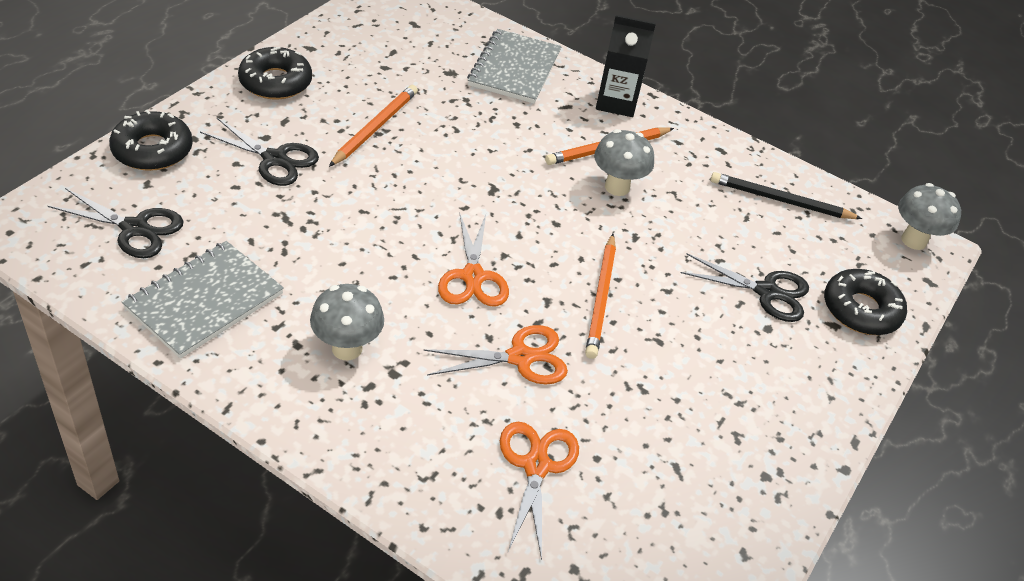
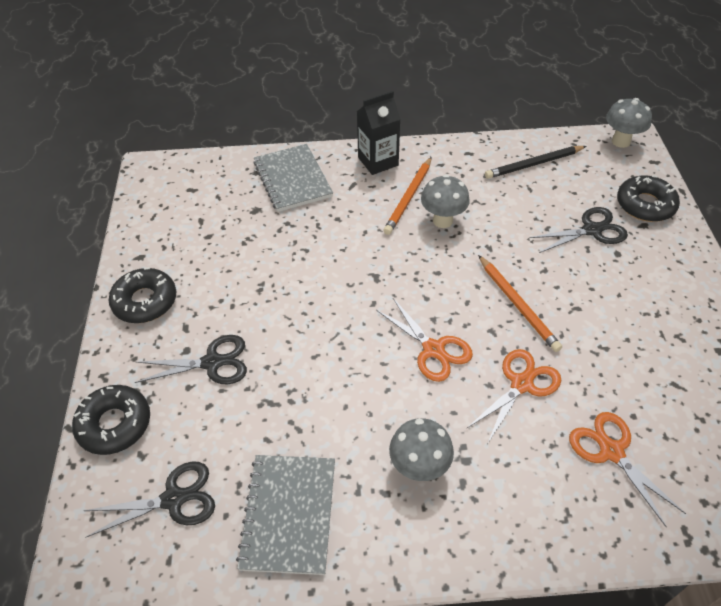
camera: 30 degrees left, 5 degrees up
orange pencil [329,85,418,167] -> none

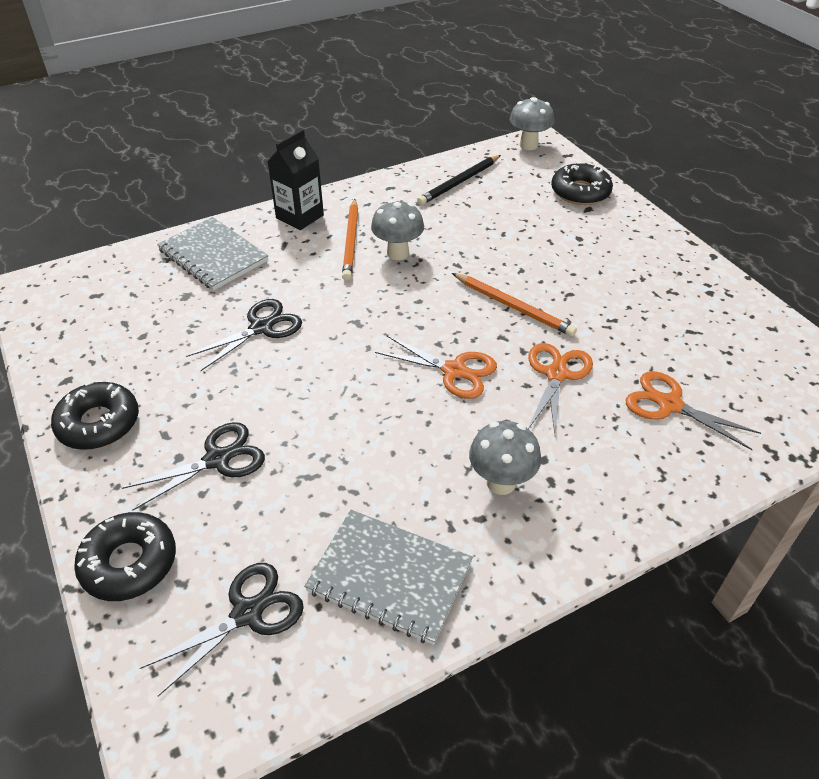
camera: 25 degrees left, 5 degrees down
grey notebook [236,455,335,575] -> grey notebook turned 45 degrees counterclockwise [304,510,473,645]
black scissors [529,207,628,253] -> black scissors moved to [186,299,302,371]

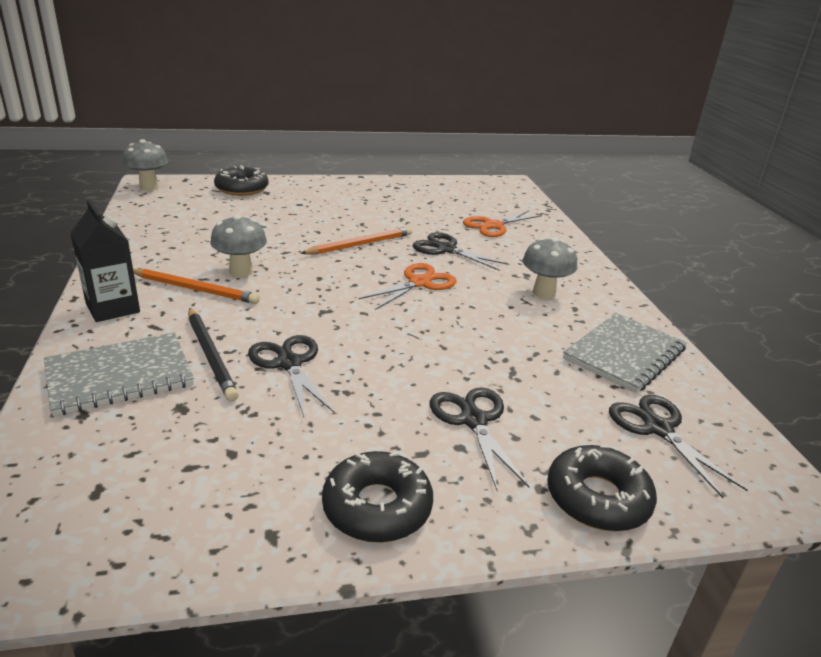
camera: 75 degrees left, 15 degrees down
black pencil [417,155,501,205] -> black pencil moved to [189,308,239,402]
orange scissors [528,343,593,435] -> black scissors [412,232,509,271]

